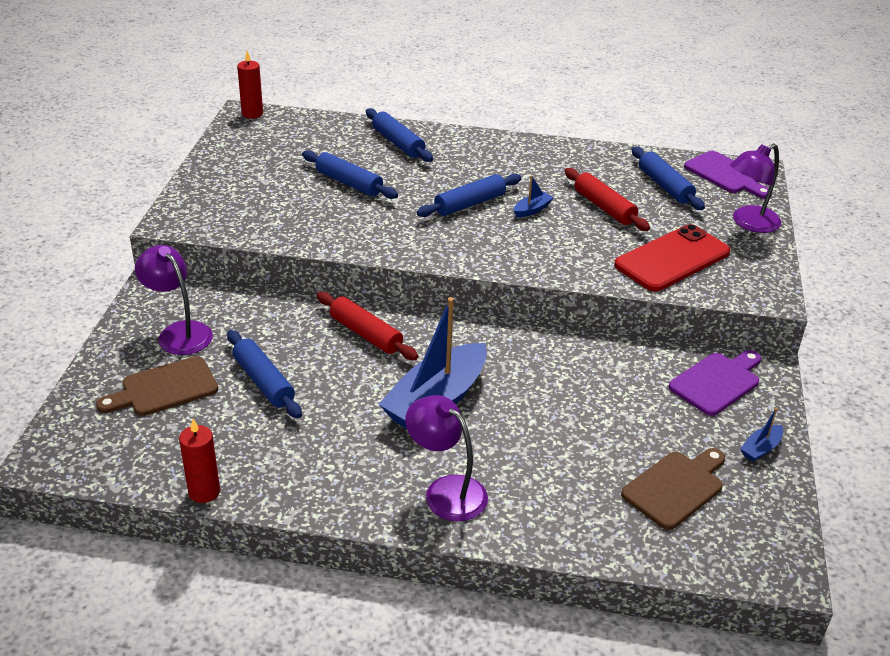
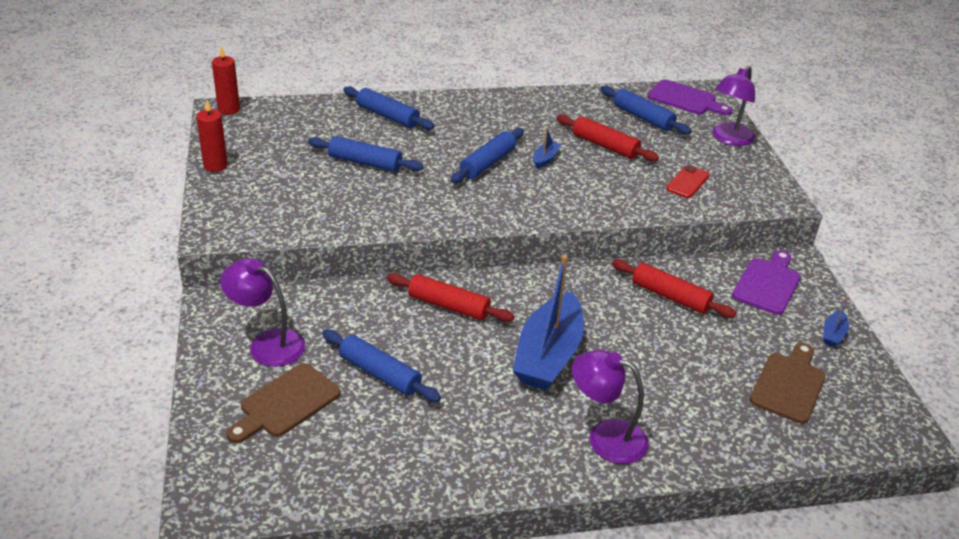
camera: 20 degrees left, 0 degrees up
red candle [179,419,220,503] -> red candle moved to [196,99,228,172]
red phone [614,224,730,292] -> red phone [666,165,710,198], size x0.50
none -> red rolling pin [612,259,736,318]

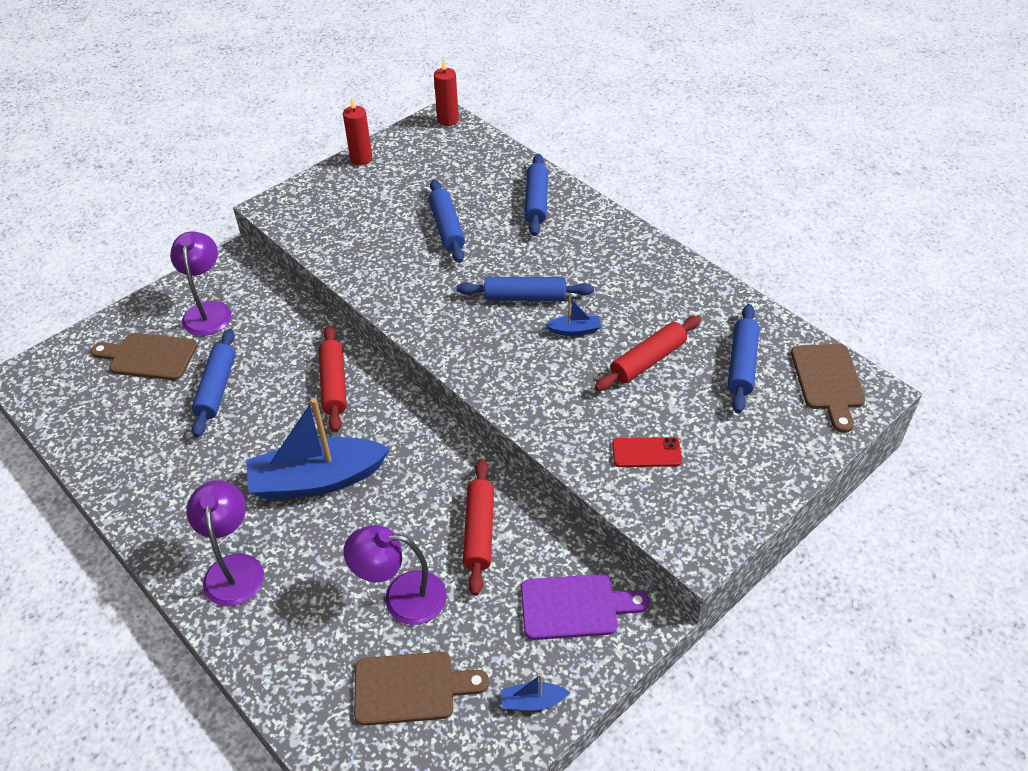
camera: 60 degrees right, 10 degrees up
red rolling pin [556,114,659,162] -> red rolling pin turned 45 degrees clockwise [594,316,701,391]
purple cutting board [647,79,732,115] -> brown cutting board [791,344,865,433]
purple lamp [712,66,755,146] -> purple lamp moved to [343,525,446,625]

